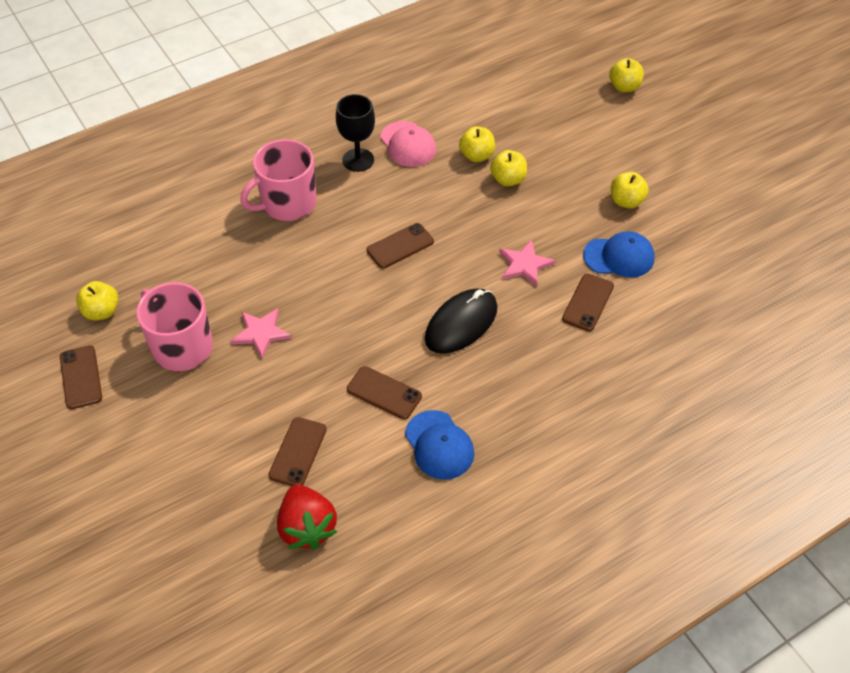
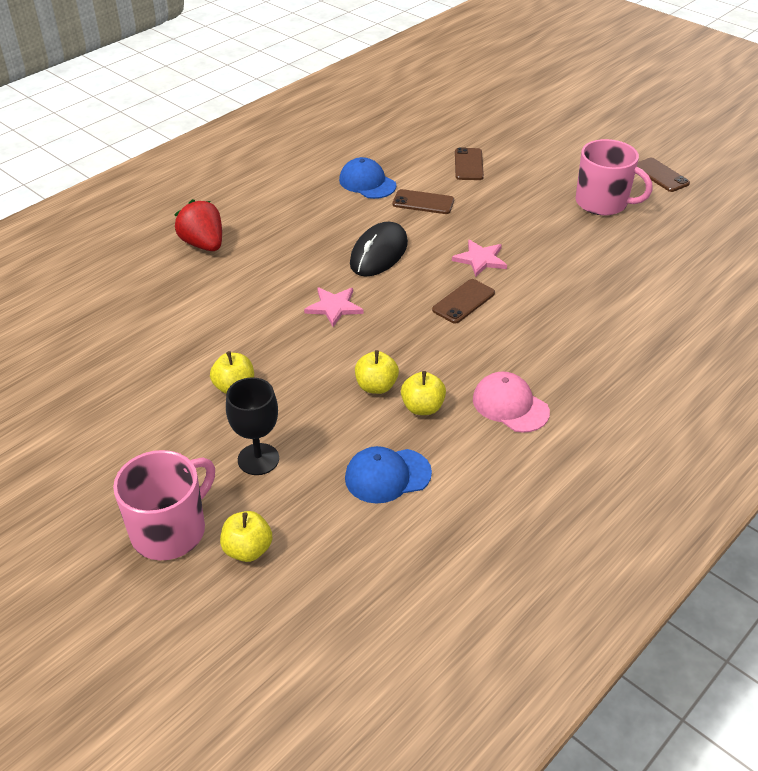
camera: 165 degrees right, 10 degrees down
yellow apple [76,281,119,321] -> none
pink star [230,308,292,358] -> pink star moved to [452,240,507,277]
pink mug [240,139,317,221] -> pink mug moved to [113,450,215,560]
red strawberry [277,484,337,549] -> red strawberry moved to [174,199,222,251]
black goblet [336,94,375,172] -> black goblet moved to [226,377,279,475]
brown phone [562,273,614,331] -> none
blue cap [583,231,655,278] -> blue cap moved to [345,446,432,504]

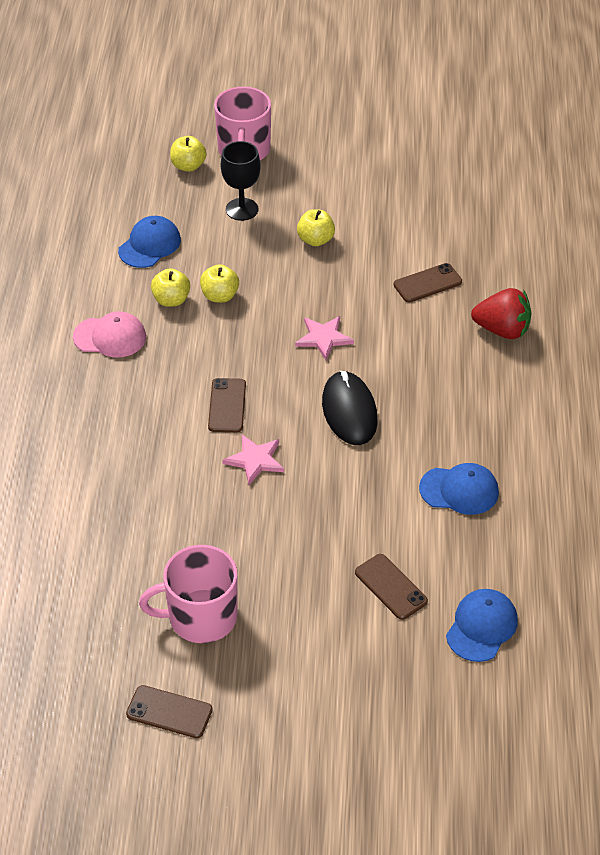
camera: 140 degrees right, 5 degrees up
brown phone [393,189,454,214] -> brown phone moved to [394,263,462,303]
none -> blue cap [446,589,518,662]

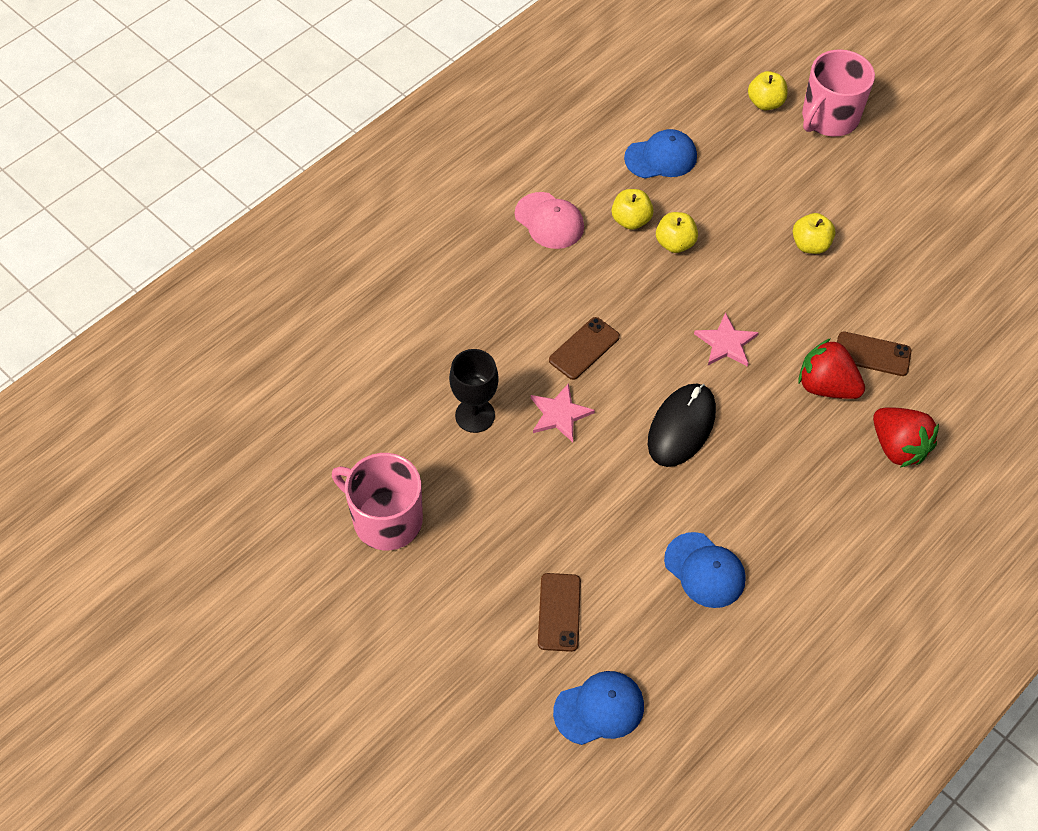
camera: 40 degrees right, 10 degrees up
brown phone [126,685,213,738] -> none
black goblet [221,141,261,221] -> black goblet moved to [449,349,499,433]
none -> red strawberry [798,338,865,399]

